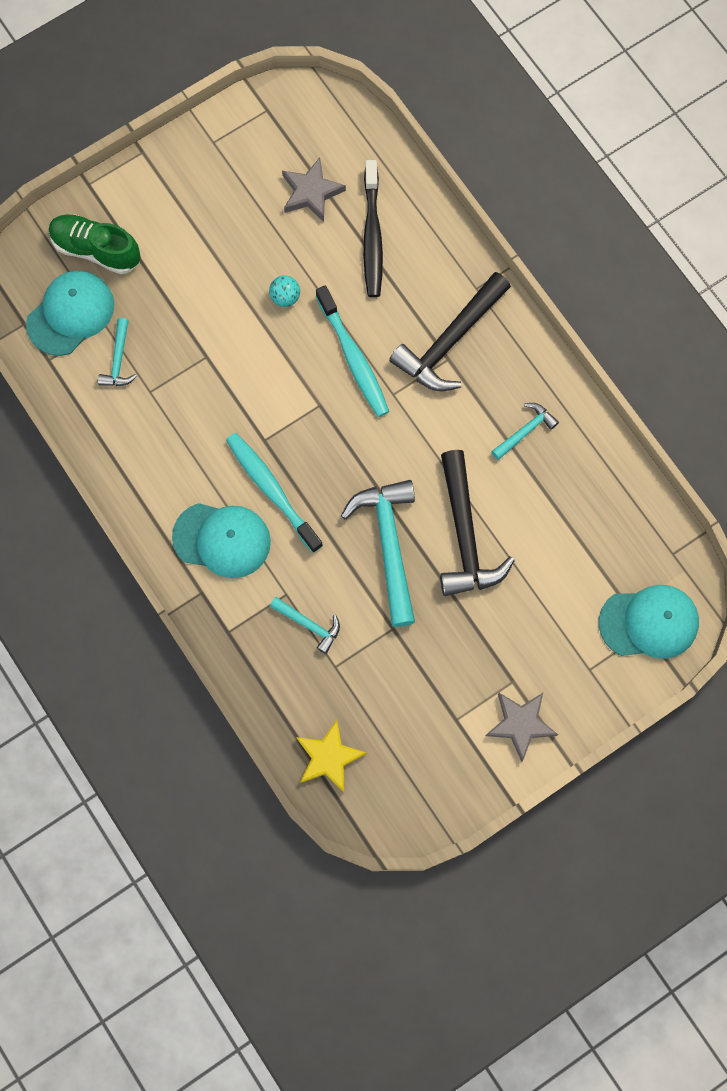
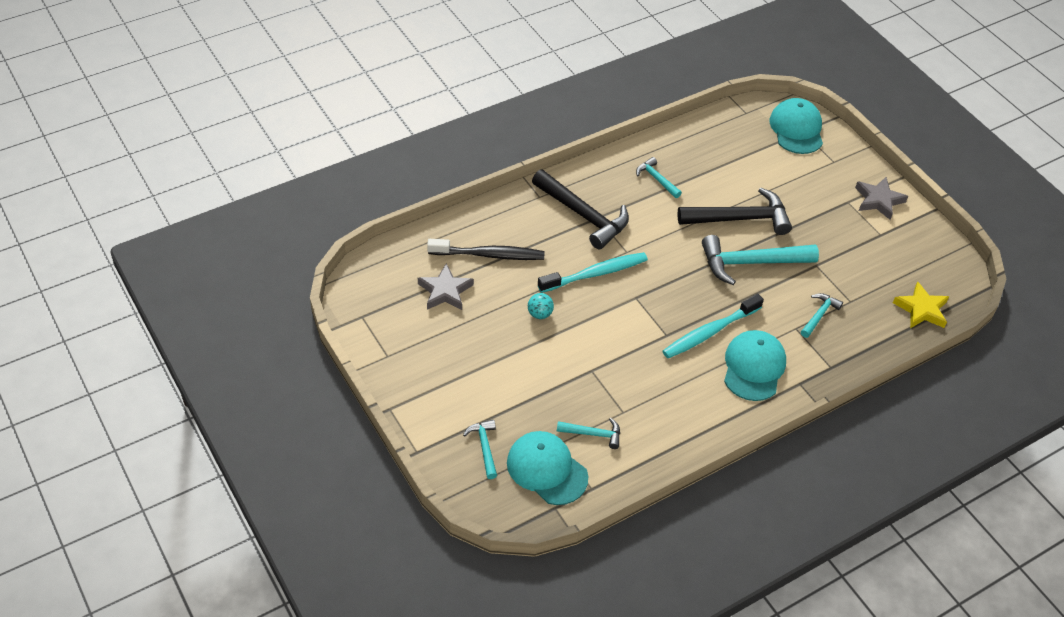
camera: 90 degrees left, 25 degrees down
green shoe [49,214,141,274] -> turquoise hammer [463,420,497,479]

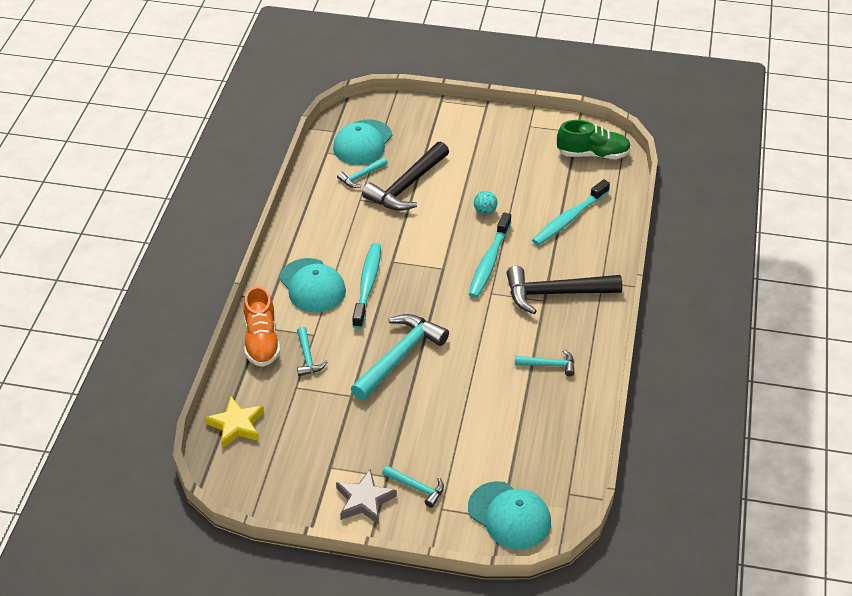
camera: 135 degrees right, 5 degrees down
grey star [418,263,474,310] -> none
black toothbrush [427,239,544,260] -> turquoise toothbrush [532,179,610,245]
turquoise hammer [463,420,497,479] -> turquoise hammer moved to [382,466,444,508]
turquoise cap [507,431,588,505] -> turquoise cap turned 120 degrees clockwise [333,119,392,165]
black hammer [677,188,792,235] -> black hammer moved to [362,141,449,211]
none -> orange shoe [244,286,280,367]
none -> green shoe [557,120,631,159]

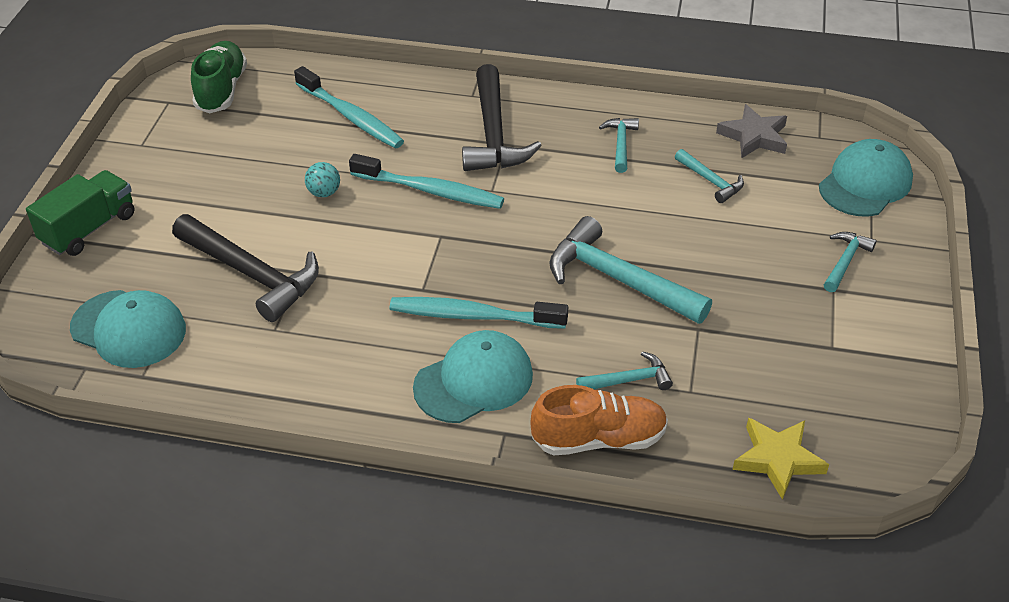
camera: 90 degrees left, 0 degrees up
grey star [336,469,397,525] -> grey star moved to [716,104,787,159]
turquoise hammer [337,157,388,188] -> turquoise hammer moved to [675,149,744,203]
none -> green truck [26,170,135,256]

